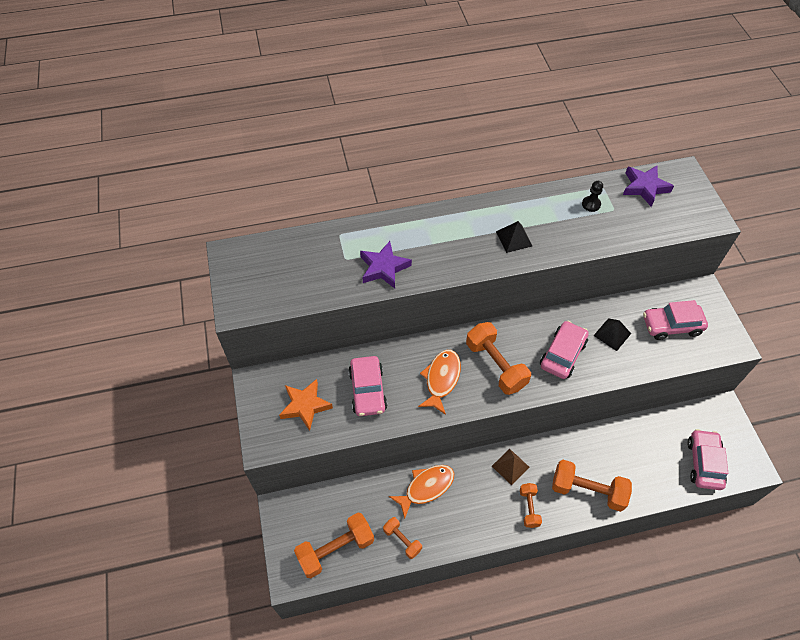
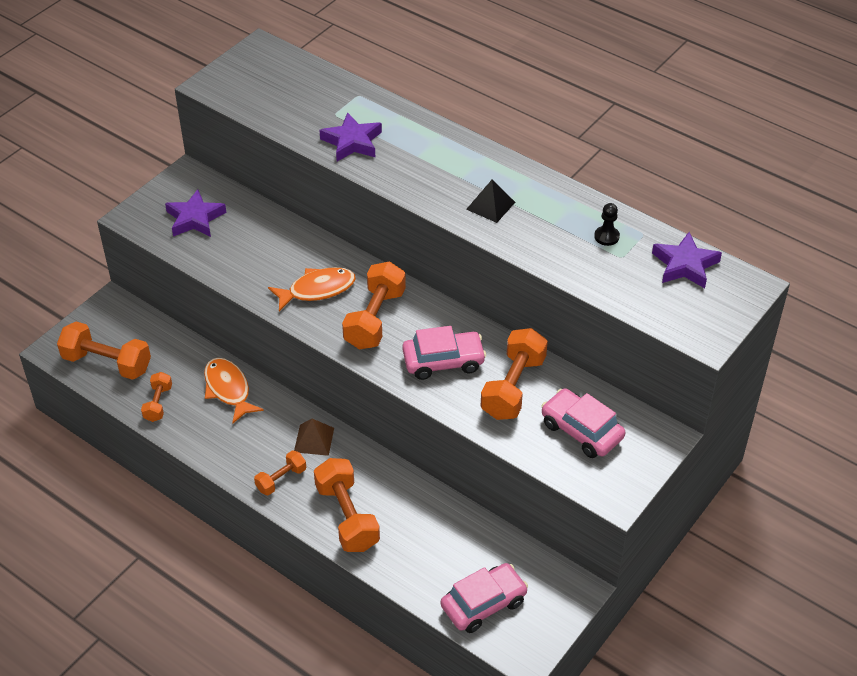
camera: 50 degrees right, 10 degrees down
orange star [279,379,333,431] -> purple star [165,189,227,237]
pink car [348,356,387,416] -> none
orange fish [389,465,454,519] -> orange fish turned 135 degrees counterclockwise [204,358,264,423]
black pyramid [593,318,631,351] -> orange dumbbell [481,328,548,420]

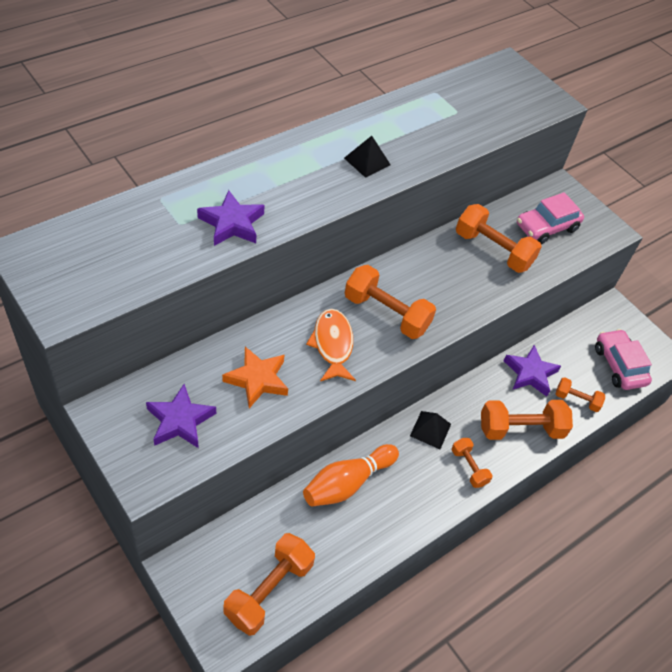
camera: 80 degrees left, 5 degrees up
orange dumbbell [141,372,172,422] -> orange dumbbell moved to [556,377,605,412]
orange fish [204,358,264,423] -> orange bowling pin [303,444,399,507]
brown pyramid [294,419,334,456] -> black pyramid [410,411,451,449]
pink car [402,326,486,380] -> none
black pawn [594,203,620,246] -> none
purple star [652,232,722,288] -> purple star moved to [504,345,561,397]
none -> orange star [222,347,288,408]

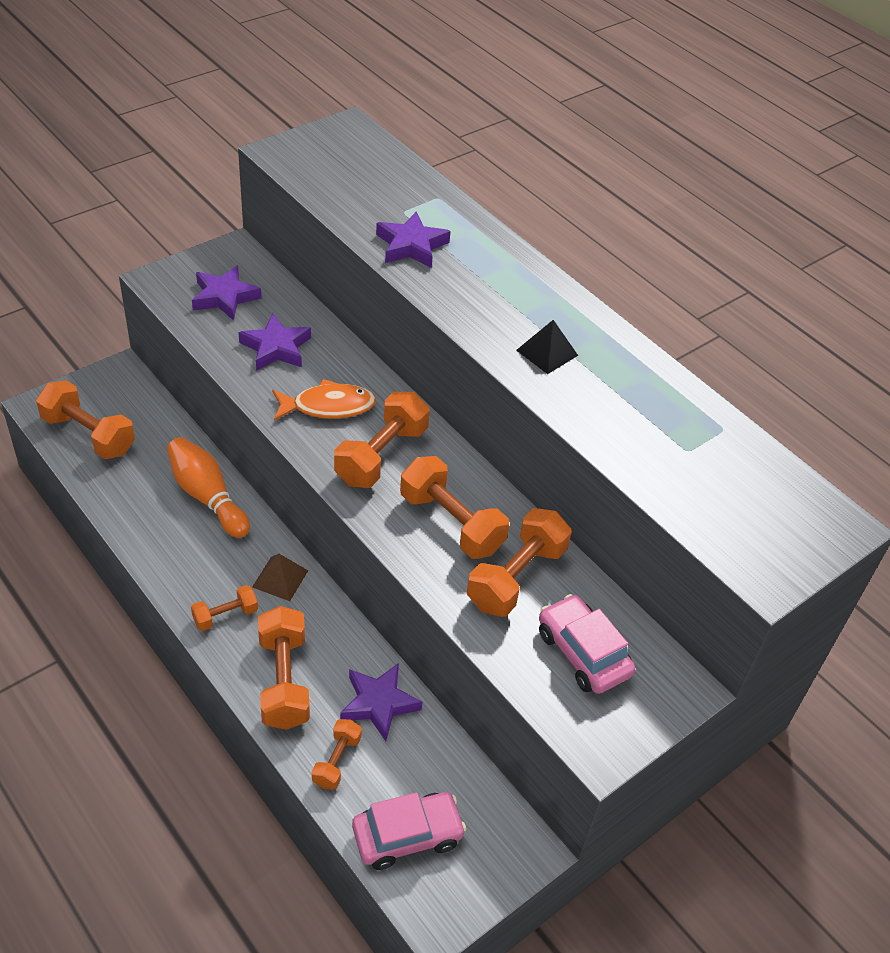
camera: 90 degrees right, 5 degrees down
orange star [222,347,288,408] -> purple star [239,313,311,371]
black pyramid [410,411,451,449] -> brown pyramid [252,554,308,601]
none -> orange dumbbell [400,456,509,559]

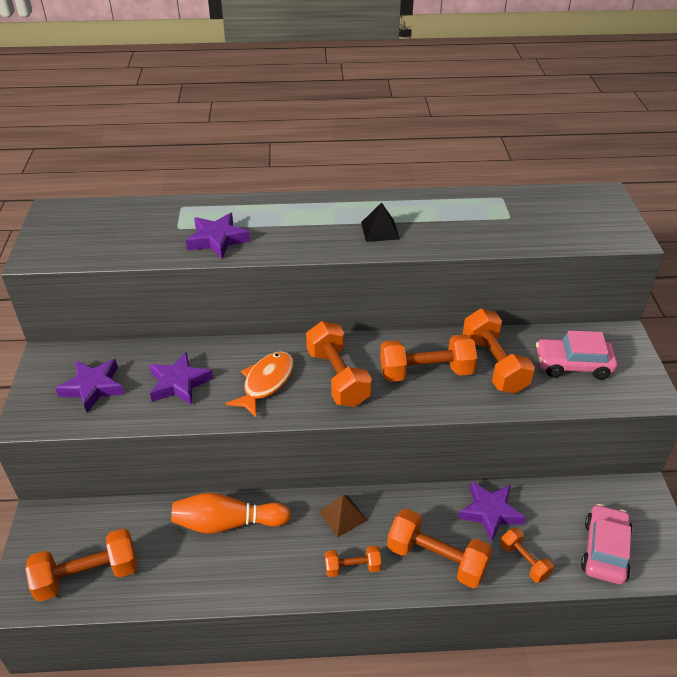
camera: 50 degrees left, 5 degrees down
orange dumbbell [191,585,258,631] -> orange dumbbell turned 75 degrees clockwise [325,546,382,577]

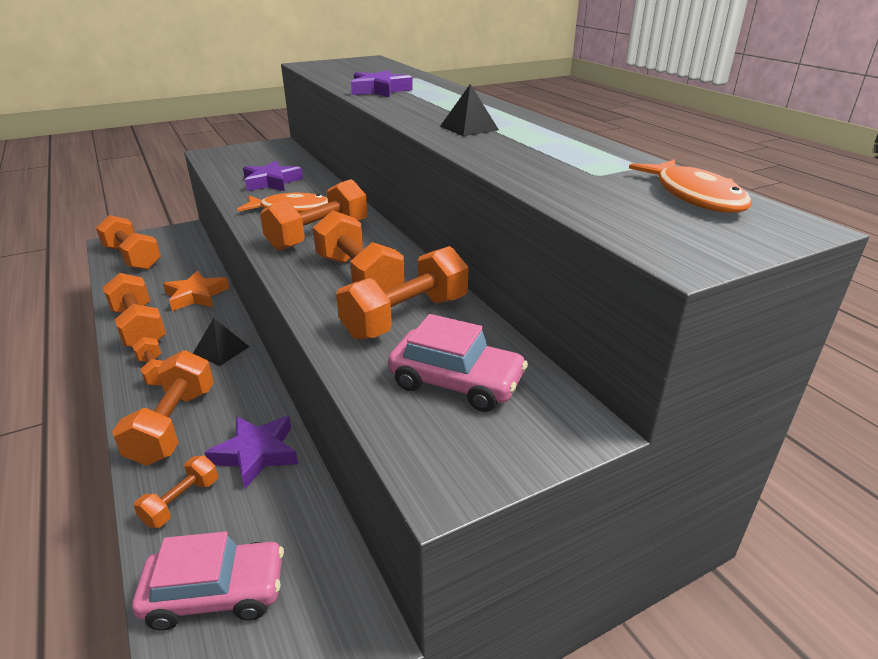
camera: 65 degrees right, 10 degrees down
purple star [55,359,124,413] -> none
orange bowling pin [171,492,291,534] -> orange star [163,270,229,311]
brown pyramid [318,495,367,537] -> black pyramid [193,318,250,366]
pink car [536,330,618,380] -> pink car turned 135 degrees clockwise [388,314,528,412]
none -> orange dumbbell [103,273,166,347]
none -> orange fish [629,159,752,213]

